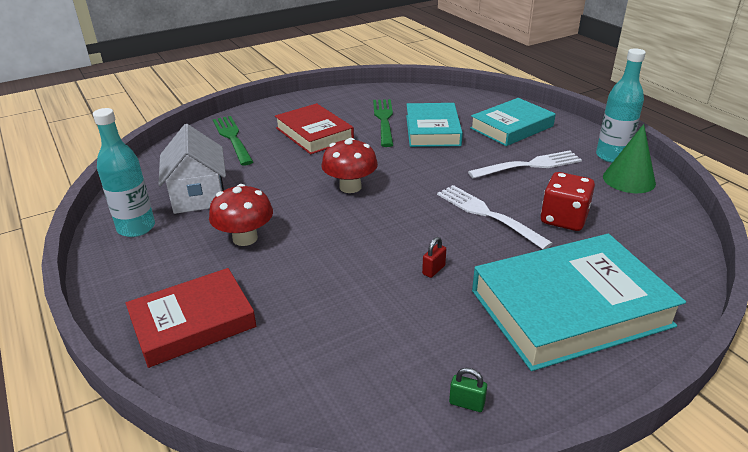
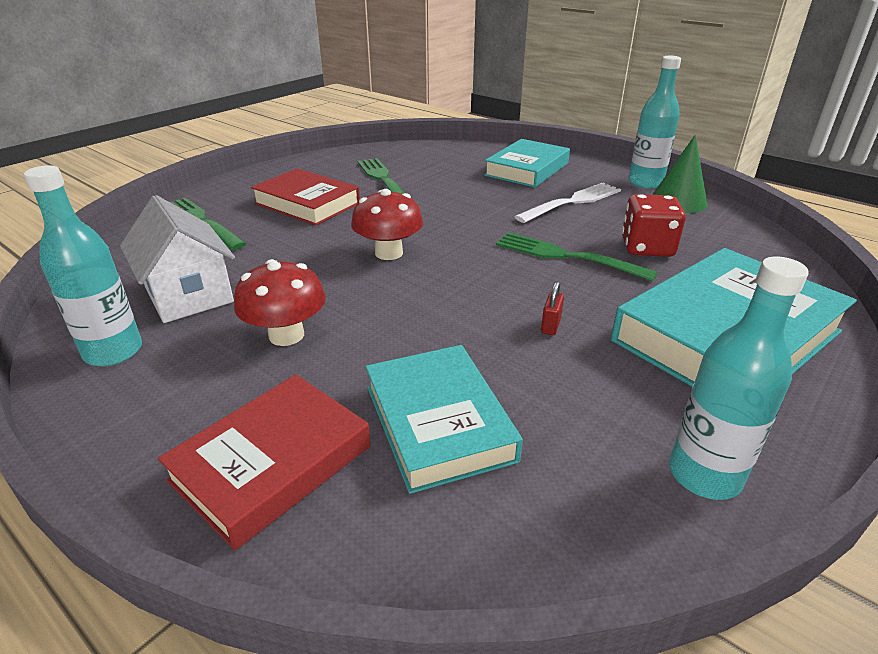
camera: 20 degrees left, 0 degrees up
turquoise book [406,103,463,147] -> turquoise book moved to [365,345,523,494]
white fork [437,185,553,249] -> green fork [496,232,658,282]
green padlock [449,368,487,412] -> turquoise bottle [669,256,808,500]

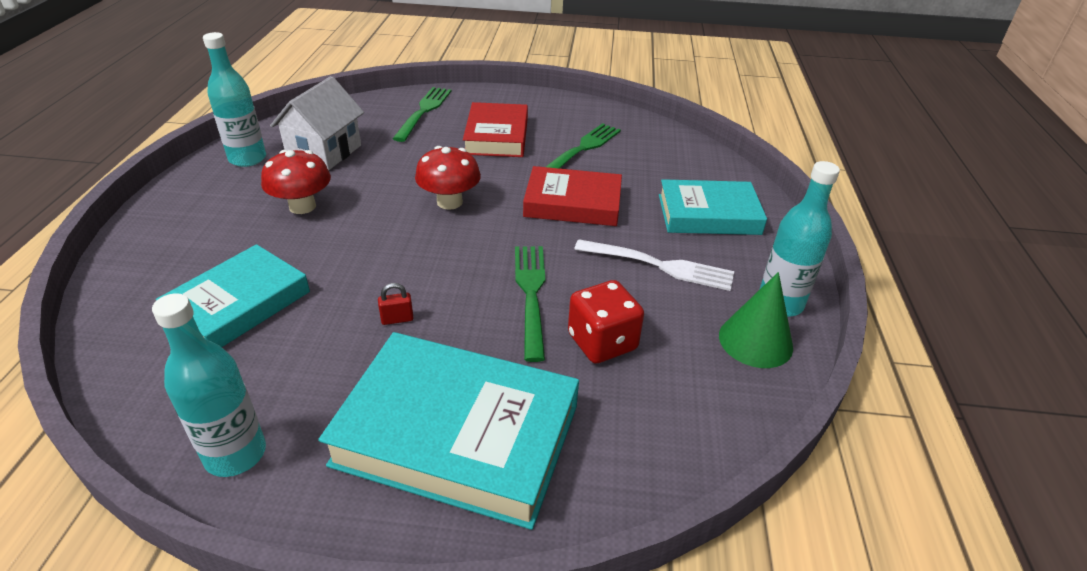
camera: 55 degrees right, 5 degrees up
red book [158,374,371,550] -> red book moved to [523,166,622,226]

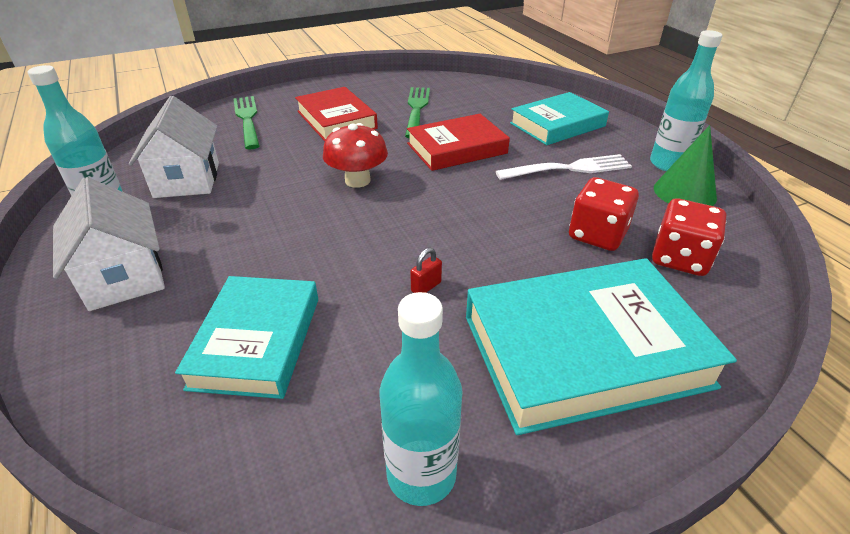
camera: 30 degrees left, 0 degrees up
red mushroom [261,150,331,214] -> none
green fork [515,246,545,362] -> none
none -> white house [53,177,165,311]
none -> red dice [652,198,726,276]

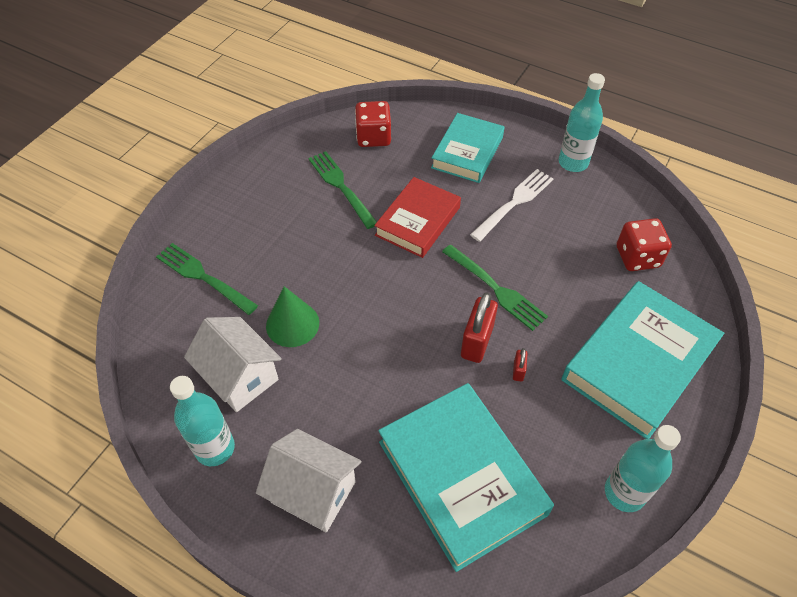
camera: 35 degrees left, 15 degrees up
turquoise book [175,276,318,399] -> turquoise book [378,383,554,572], size x1.54
red book [295,87,378,141] -> none
red mushroom [323,123,388,188] -> none
red dice [569,177,639,251] -> red dice moved to [355,101,391,147]
green cone [654,125,717,206] -> green cone moved to [266,286,319,347]
none -> green fork [442,244,548,331]
none -> red padlock [461,292,498,363]

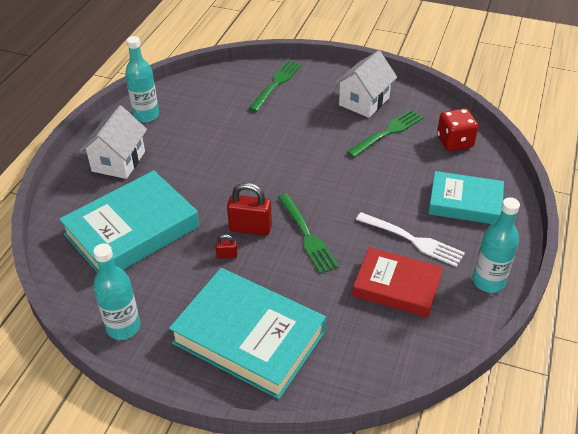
camera: 80 degrees right, 10 degrees down
white house [184,317,282,412] -> white house moved to [334,50,397,118]
green cone [266,286,319,347] -> none
red book [374,177,461,258] -> red book moved to [352,247,443,318]
green fork [442,244,548,331] -> green fork turned 60 degrees counterclockwise [278,193,339,274]
red dice [617,218,672,271] -> none

